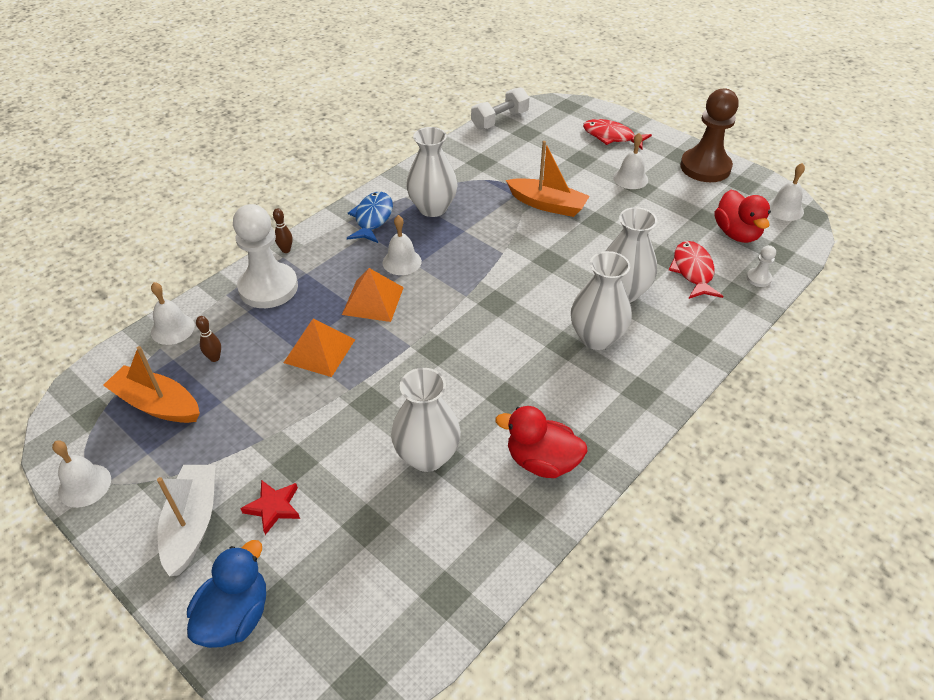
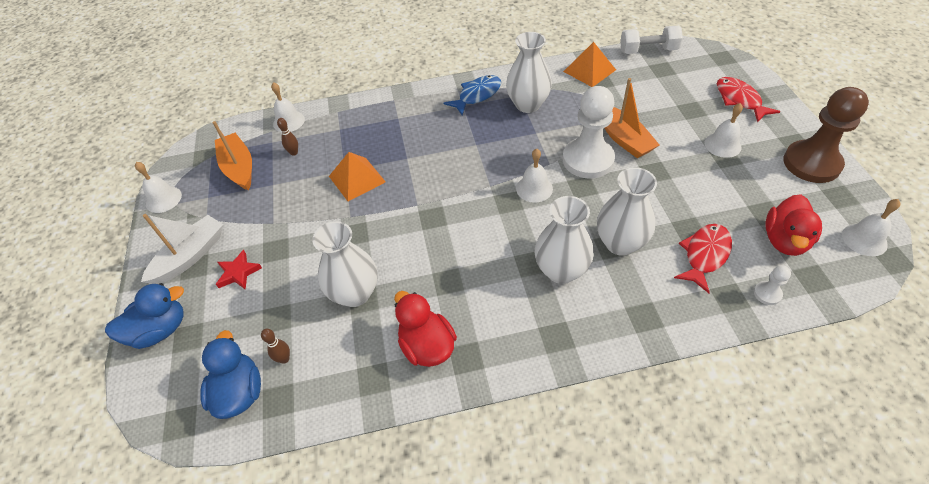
camera: 40 degrees right, 5 degrees up
white pawn [233,204,298,308] -> white pawn moved to [562,86,615,179]
brown bowling pin [273,208,292,253] -> brown bowling pin moved to [261,329,290,364]
orange pyramid [342,268,404,322] -> orange pyramid moved to [563,42,616,87]
white bell [382,215,422,275] -> white bell moved to [516,149,553,203]
none -> blue duck [200,330,261,419]

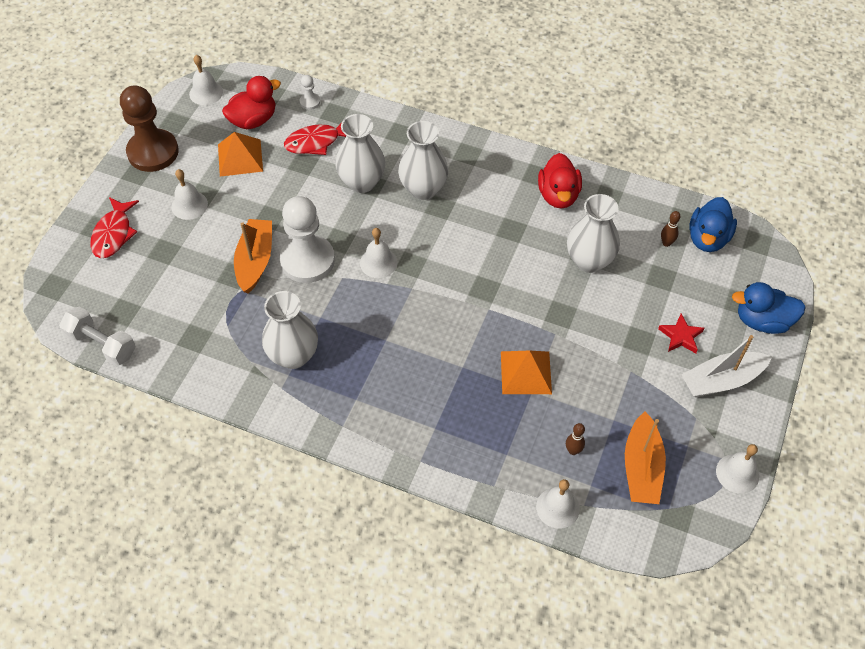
camera: 150 degrees left, 5 degrees up
blue fish [443,75,501,115] -> none
orange pyramid [563,42,616,87] -> orange pyramid moved to [218,132,263,177]

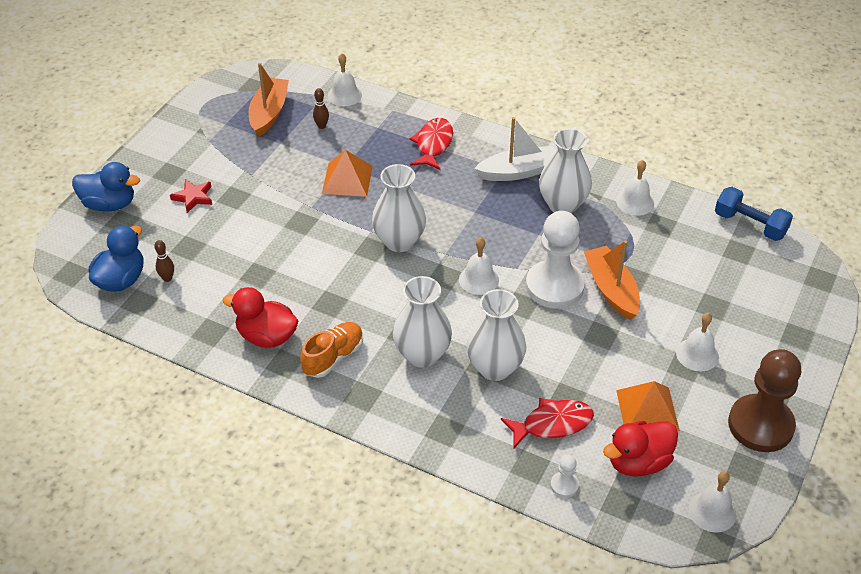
camera: 175 degrees left, 10 degrees down
white dumbbell [59,306,136,366] -> blue dumbbell [715,187,793,241]
red fish [90,197,139,258] -> red fish moved to [410,118,453,170]
orange boat [234,219,272,294] -> orange boat turned 150 degrees clockwise [584,240,640,320]
red duck [538,153,582,209] -> red duck turned 75 degrees counterclockwise [223,287,298,348]
white vase [567,194,620,273] -> white vase moved to [372,164,426,252]
white boat [681,335,772,397] -> white boat moved to [474,117,556,181]
white bell [716,444,759,494] -> white bell moved to [616,160,654,216]
none -> orange shoe [300,322,363,378]

